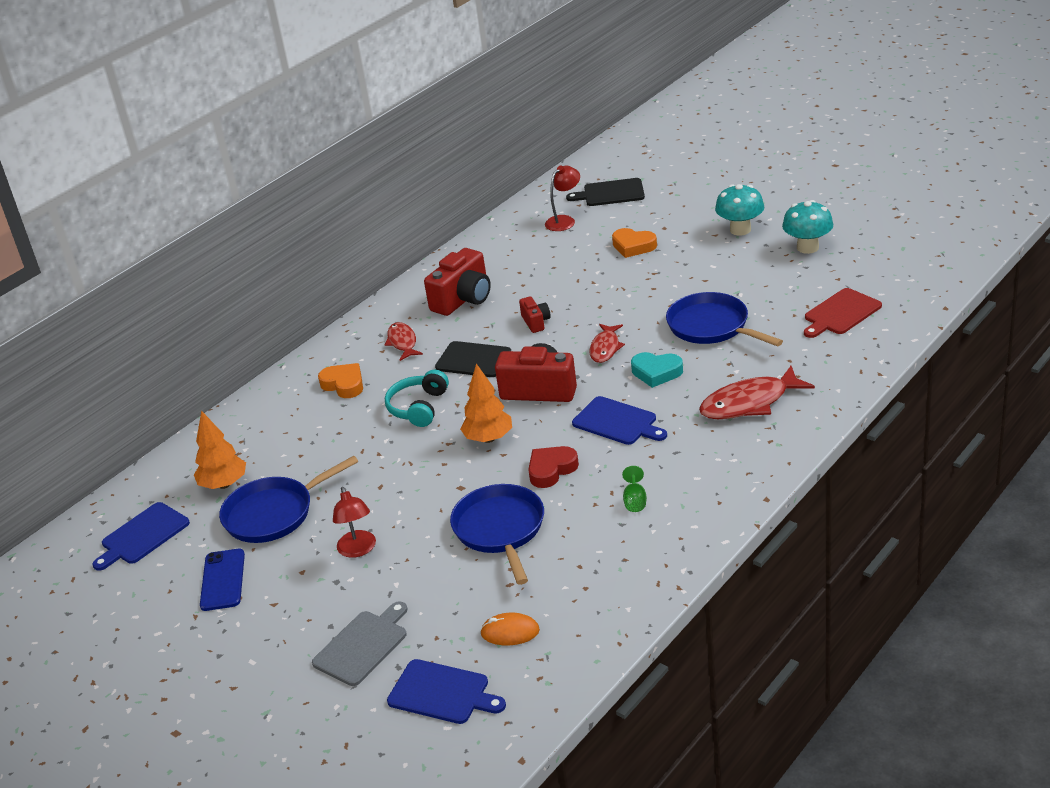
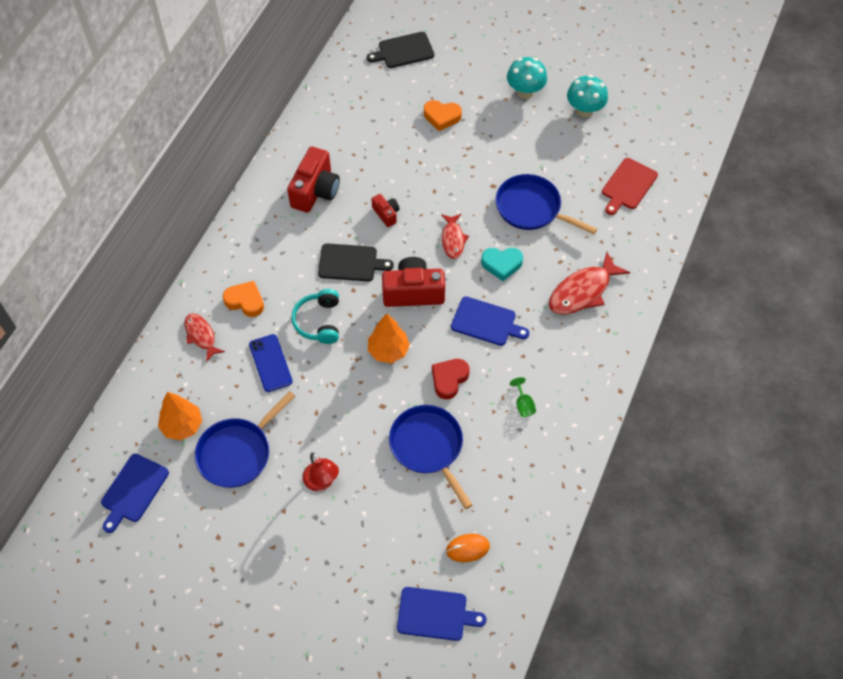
camera: 20 degrees left, 25 degrees up
blue phone [200,549,245,611] -> blue phone moved to [249,334,293,392]
grey cutting board [312,601,407,686] -> none
red fish [385,322,423,361] -> red fish moved to [185,313,225,362]
red lamp [545,166,580,231] -> none

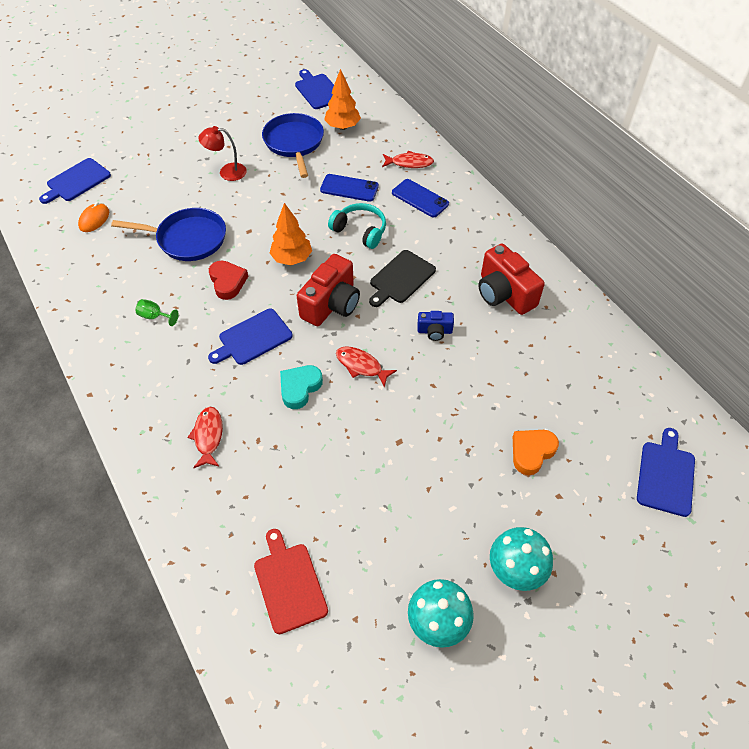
camera: 125 degrees right, 5 degrees down
orange heart [223,281,264,317] -> blue phone [392,179,449,217]
black cutting board [367,32,434,68] -> blue cutting board [637,428,695,517]
red camera [372,194,400,227] -> blue camera [417,311,454,341]
blue pan [495,174,597,234] -> none
red fish [549,252,630,315] -> red fish [187,407,223,468], size x0.61

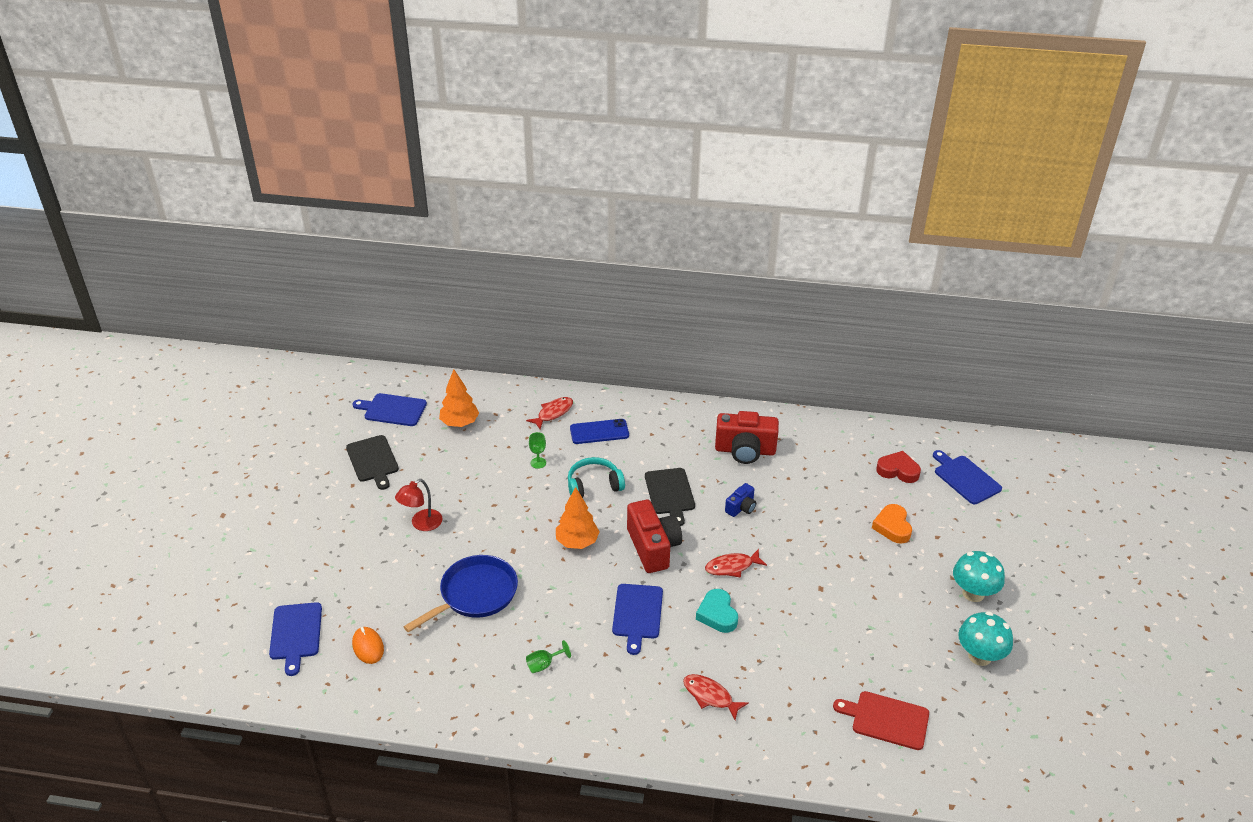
camera: 50 degrees left, 15 degrees down
red heart [209,261,248,300] -> red heart moved to [876,451,921,483]
blue pan [262,113,324,178] -> none
blue phone [320,174,379,202] -> green goblet [529,432,546,469]
none -> black cutting board [346,435,399,490]

